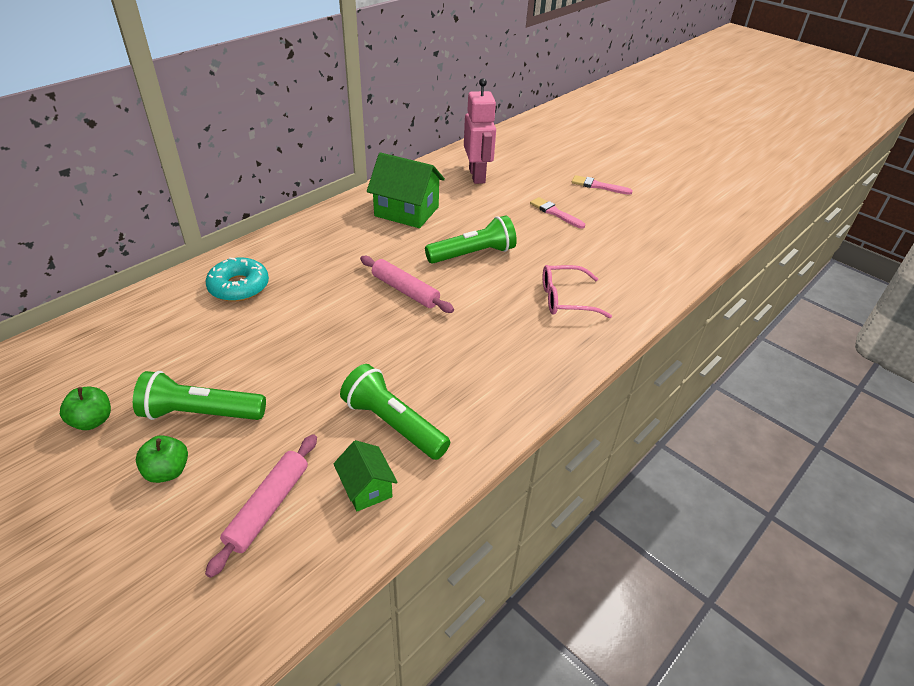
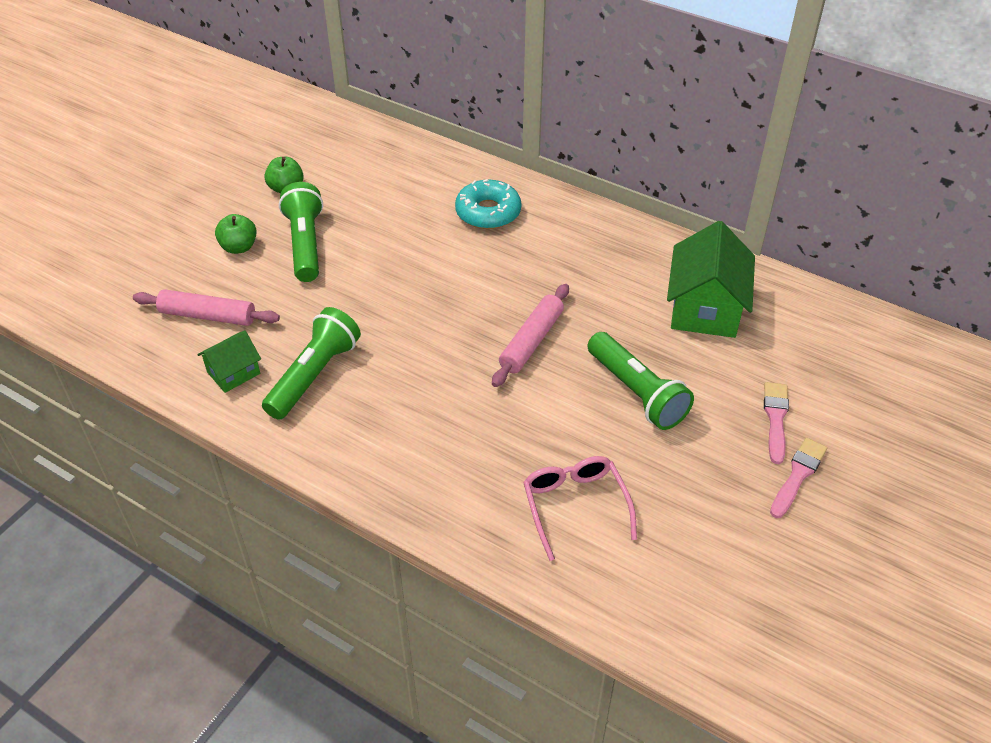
camera: 80 degrees right, 5 degrees up
pink robot [464,78,496,184] -> none
pink brush [572,175,632,195] -> pink brush moved to [764,382,789,464]

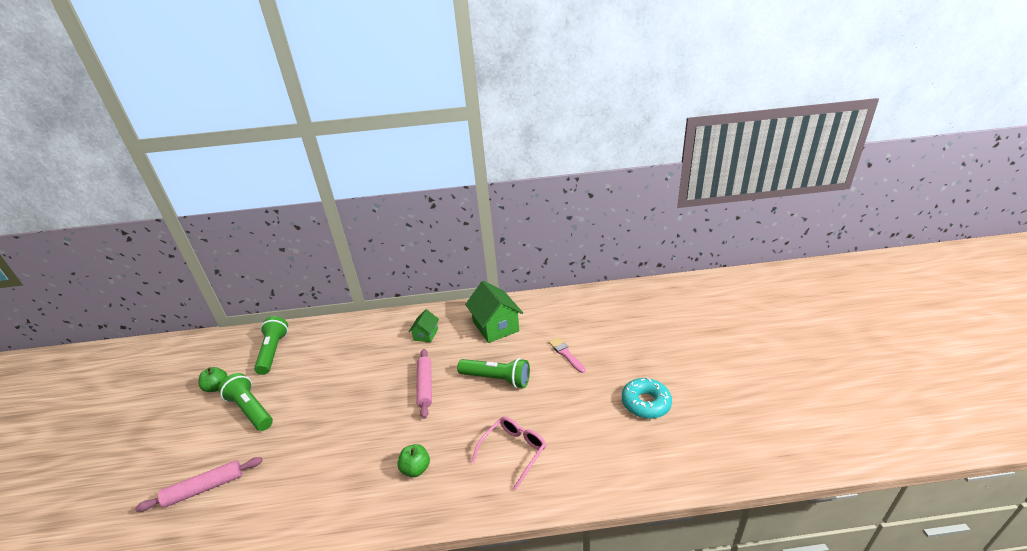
camera: 35 degrees left, 15 degrees down
green house [197,330,261,393] -> green house moved to [409,309,439,342]
green apple [215,214,257,254] -> green apple moved to [397,444,430,477]
green flashlight [262,307,361,420] -> green flashlight moved to [254,316,288,375]
turquoise donut [455,179,521,229] -> turquoise donut moved to [622,377,672,419]
pink glasses [523,456,637,561] -> pink glasses turned 90 degrees clockwise [471,417,546,490]
pink brush [770,438,827,518] -> none

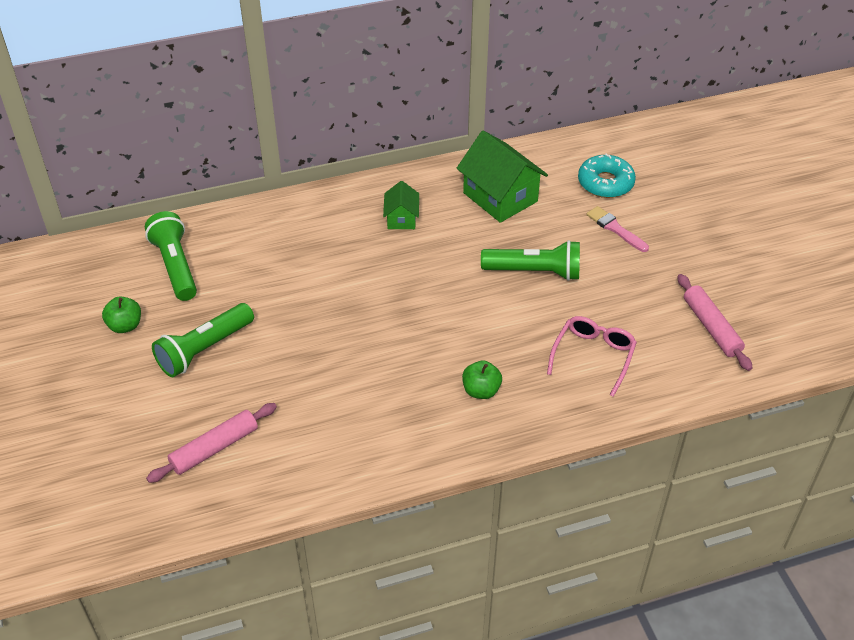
camera: 15 degrees left, 15 degrees up
green flashlight [218,373,273,431] -> green flashlight turned 75 degrees counterclockwise [152,303,254,377]
pink rolling pin [416,349,432,419] -> pink rolling pin moved to [677,274,752,371]
turquoise donut [622,377,672,419] -> turquoise donut moved to [578,153,636,198]

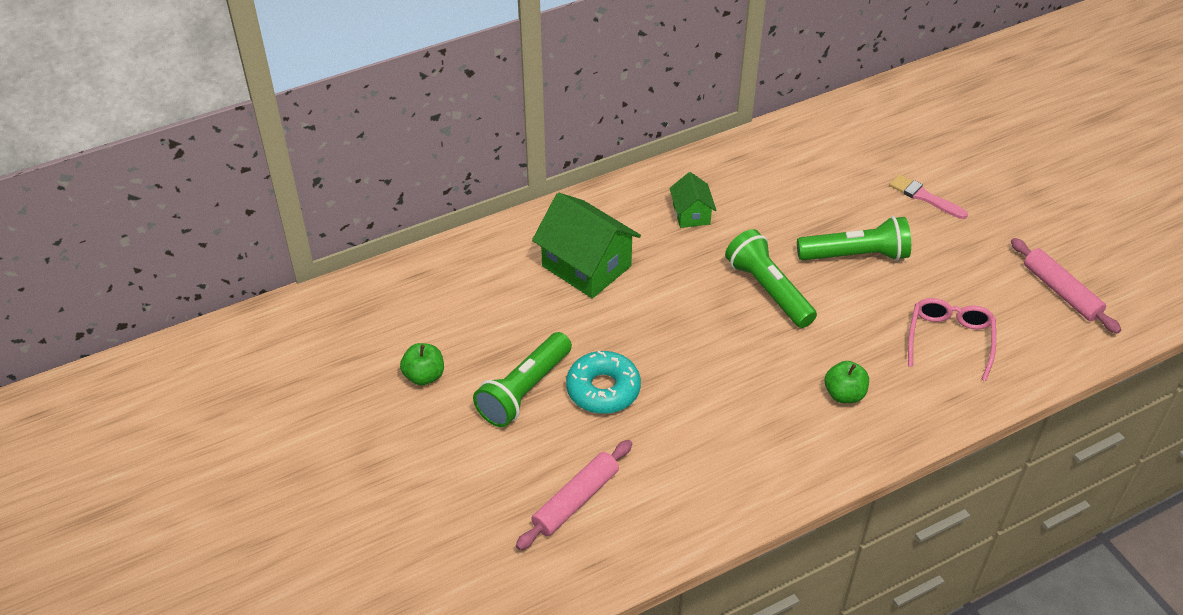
camera: 10 degrees left, 0 degrees up
green flashlight [145,211,197,301] -> green flashlight moved to [725,229,817,328]
green house [457,131,548,223] -> green house moved to [532,193,641,298]
turquoise donut [578,153,636,198] -> turquoise donut moved to [566,350,641,414]

